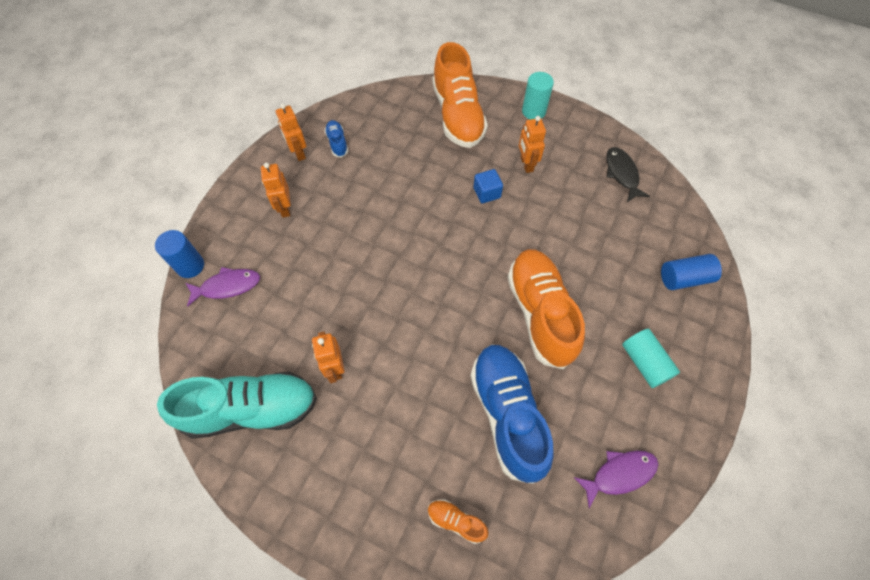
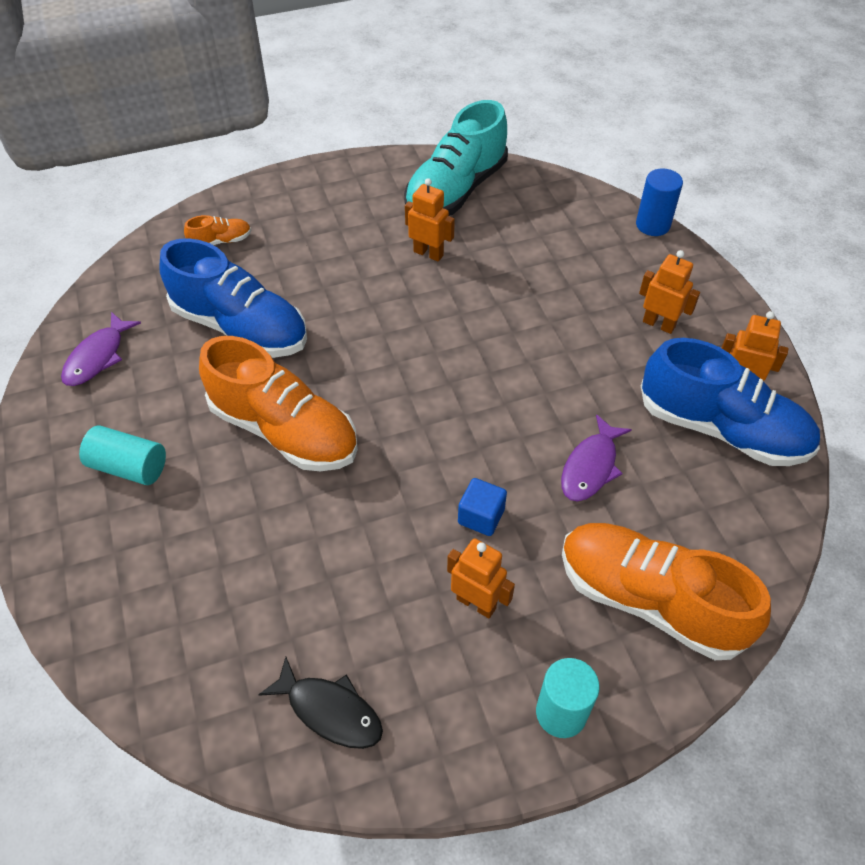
camera: 135 degrees right, 10 degrees down
purple fish [186,267,260,307] -> purple fish moved to [561,414,632,501]
blue shoe [325,120,348,157] -> blue shoe [641,338,820,466], size x2.34
blue cylinder [661,254,722,290] -> none

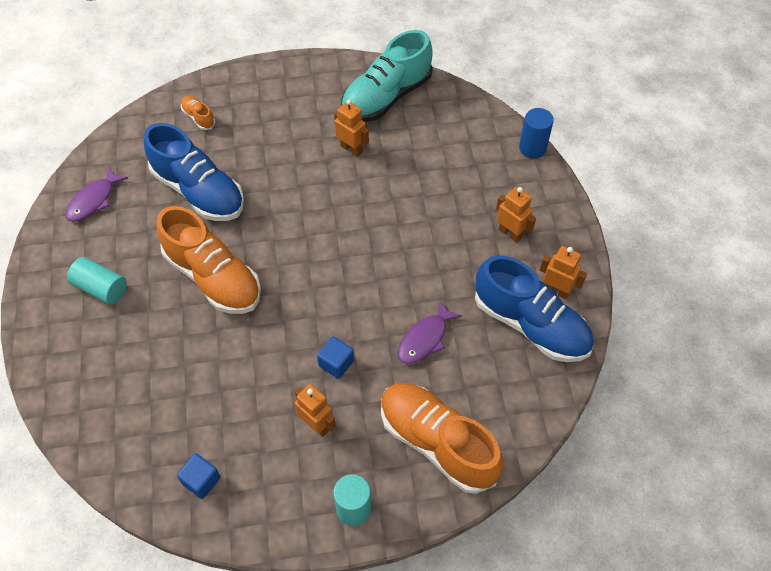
camera: 10 degrees right, 5 degrees up
orange shoe [184,215,251,245] -> orange shoe turned 120 degrees counterclockwise [181,96,215,130]
black fish [258,657,383,749] -> blue cube [177,454,221,499]

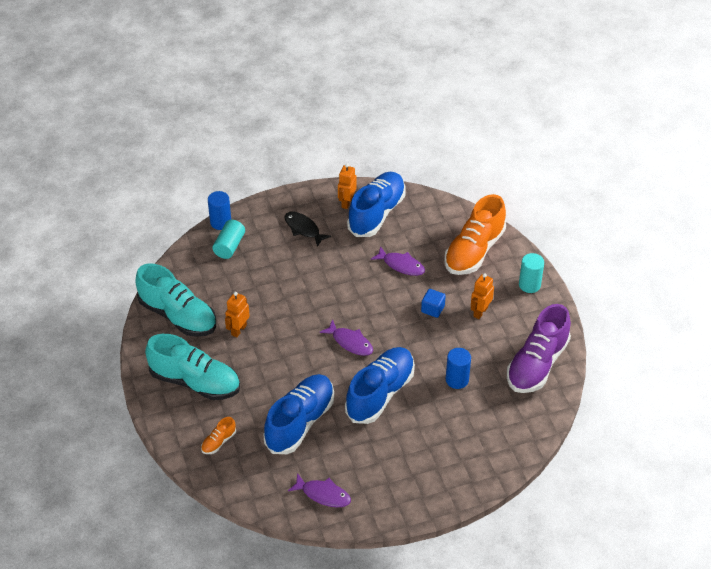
camera: 100 degrees left, 10 degrees down
turquoise cylinder [67,257,127,305] -> turquoise cylinder moved to [212,220,245,259]
orange shoe [156,206,261,314] -> blue shoe [345,347,415,424]
blue cube [177,454,221,499] -> purple shoe [507,304,571,393]
orange robot [496,187,536,243] -> black fish [285,212,331,247]
none -> turquoise shoe [145,334,240,400]
none -> purple fish [319,319,373,356]
none -> blue cylinder [446,348,471,389]

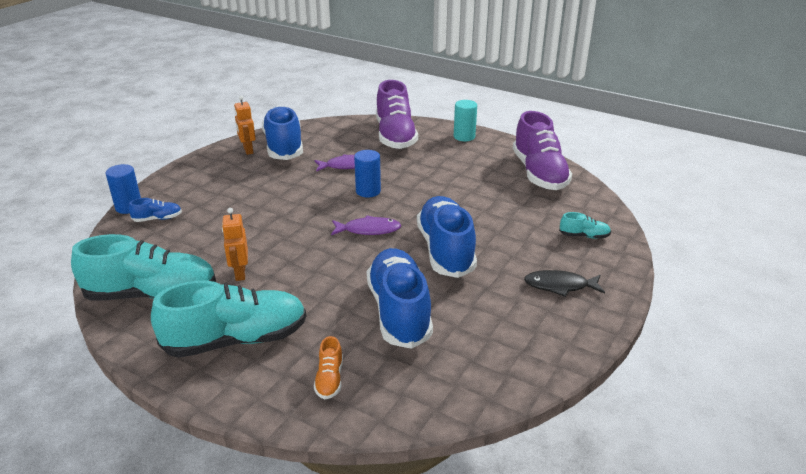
camera: 40 degrees left, 15 degrees down
turquoise cylinder [212,220,245,259] -> blue shoe [129,198,182,222]
black fish [285,212,331,247] -> black fish moved to [524,270,605,297]
purple fish [288,473,351,507] -> none
blue cube [421,289,446,318] -> none
orange shoe [444,194,506,275] -> purple shoe [376,80,418,149]
blue cylinder [446,348,471,389] -> blue cylinder moved to [354,150,381,197]
orange robot [471,273,494,319] -> none
none -> turquoise shoe [559,212,611,239]

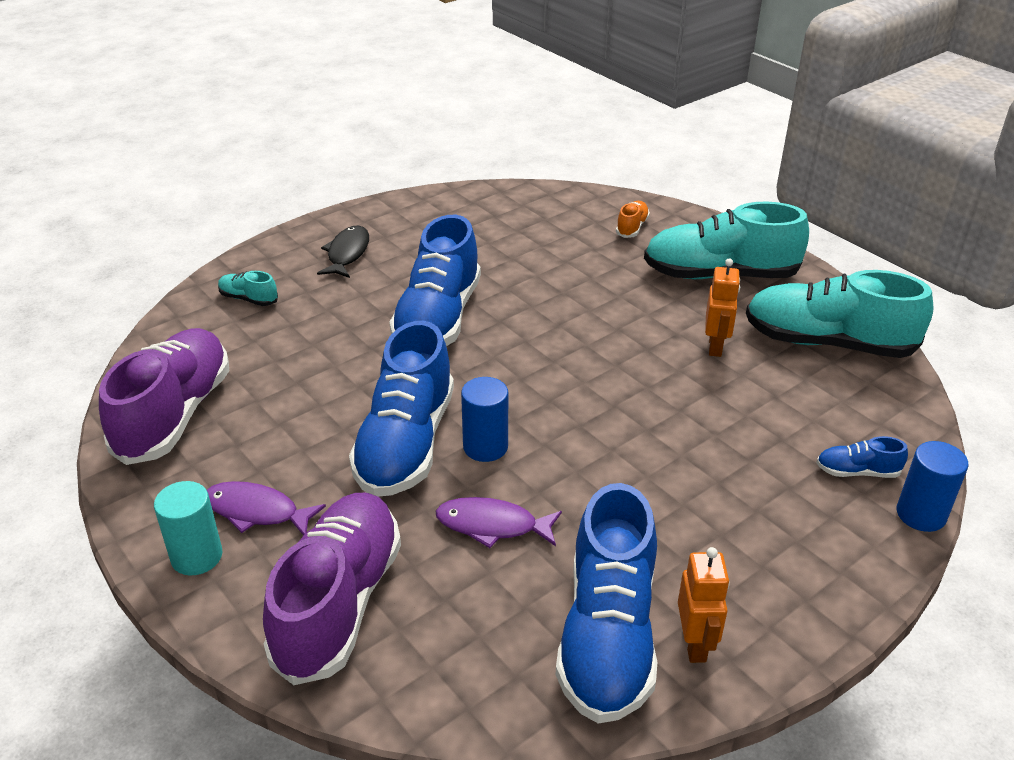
camera: 160 degrees left, 5 degrees up
purple fish [331,215,401,235] -> purple fish moved to [207,481,326,536]
blue shoe [367,248,433,349] -> blue shoe moved to [349,321,454,497]
black fish [524,270,605,297] -> black fish turned 105 degrees counterclockwise [317,226,369,278]

